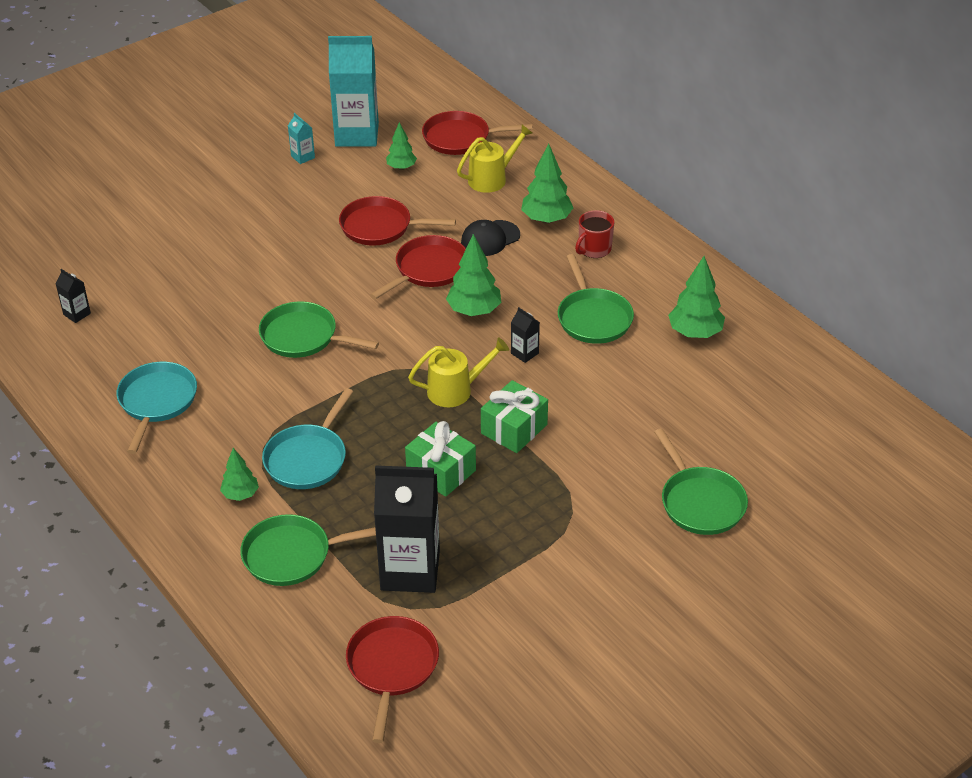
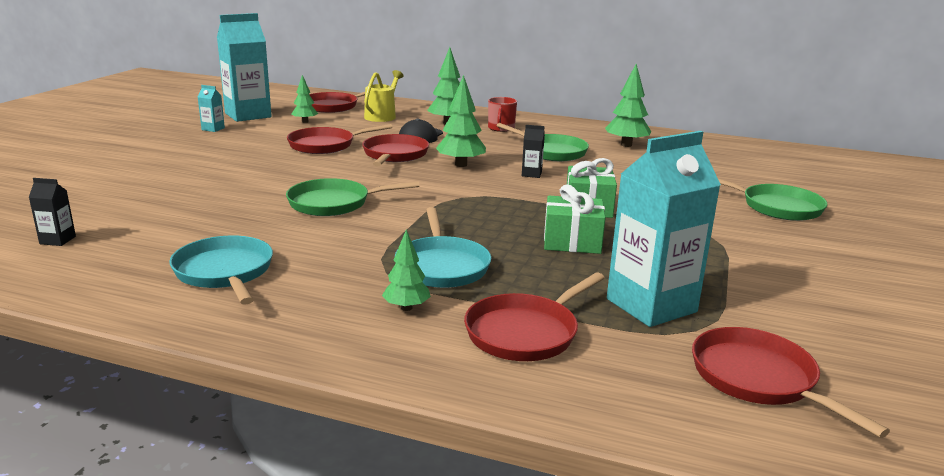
camera: 35 degrees left, 20 degrees down
green pan [240,514,376,586] -> red pan [464,272,605,361]
black carton [374,465,440,593] -> turquoise carton [607,131,721,327]
yellow watering can [408,337,509,407] -> none

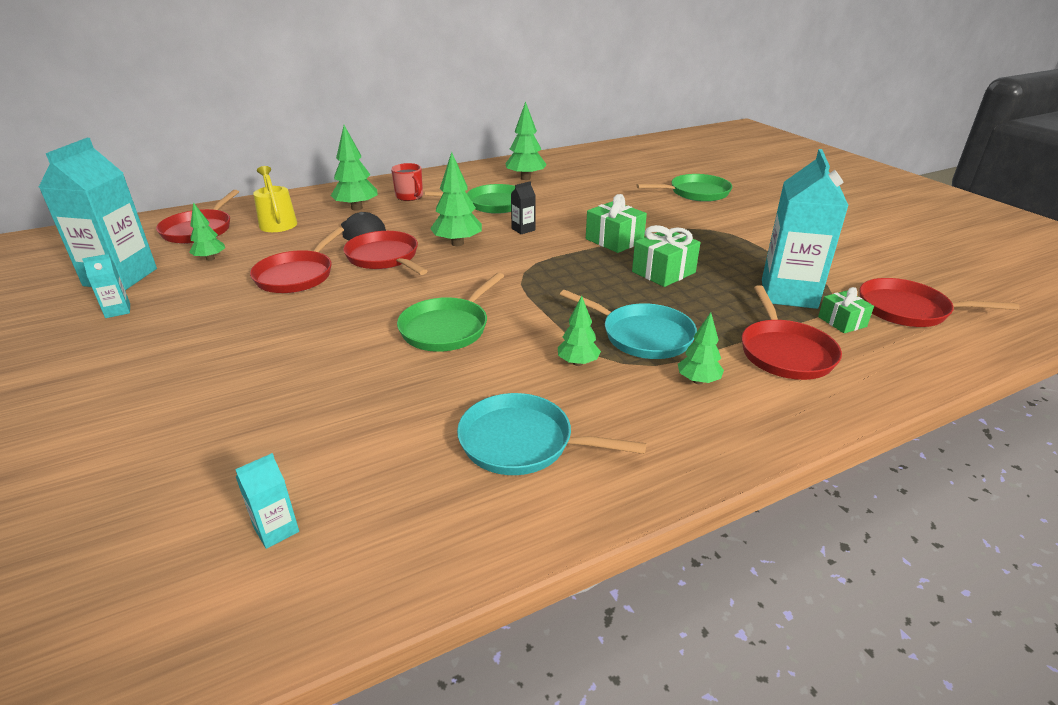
camera: 45 degrees left, 10 degrees up
black carton [29,178,76,246] -> turquoise carton [235,453,299,549]
none -> green tree [558,296,601,366]
none -> green gift [818,287,874,333]

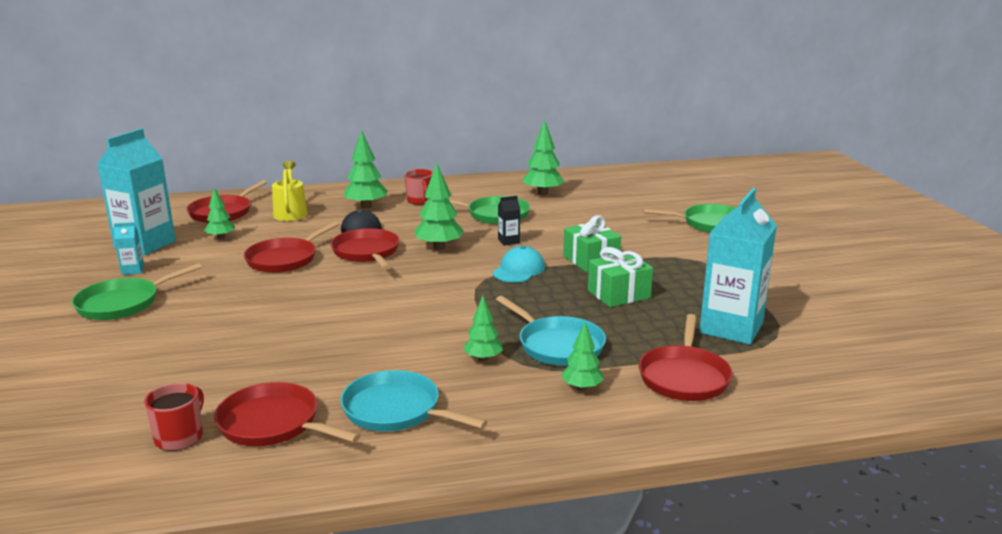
camera: 15 degrees right, 10 degrees down
turquoise carton [235,453,299,549] -> red mug [144,383,204,451]
green pan [397,272,504,352] -> green pan moved to [72,263,202,320]
green gift [818,287,874,333] -> none
red pan [859,278,1019,327] -> red pan moved to [214,382,360,446]
none -> turquoise cap [493,246,545,283]

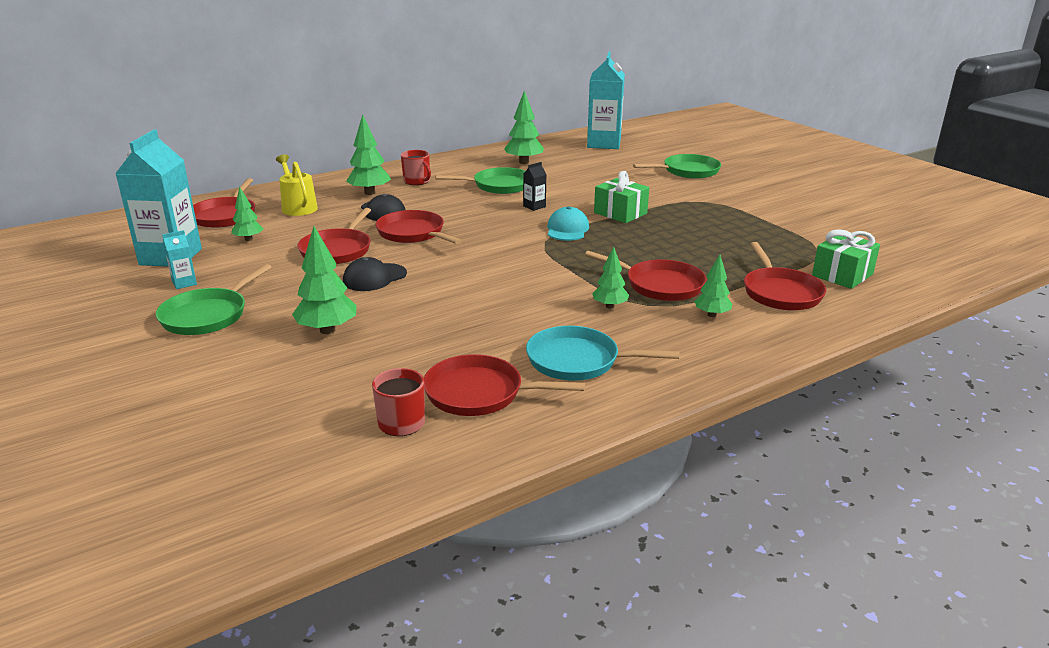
camera: 20 degrees left, 5 degrees up
green tree [415,163,464,250] -> green tree moved to [292,226,357,334]
turquoise pan [496,296,606,366] -> red pan [585,251,707,301]
green gift [588,247,653,307] -> green gift moved to [812,229,880,289]
turquoise carton [699,188,777,345] -> turquoise carton moved to [587,52,625,149]
none -> black cap [343,257,407,291]

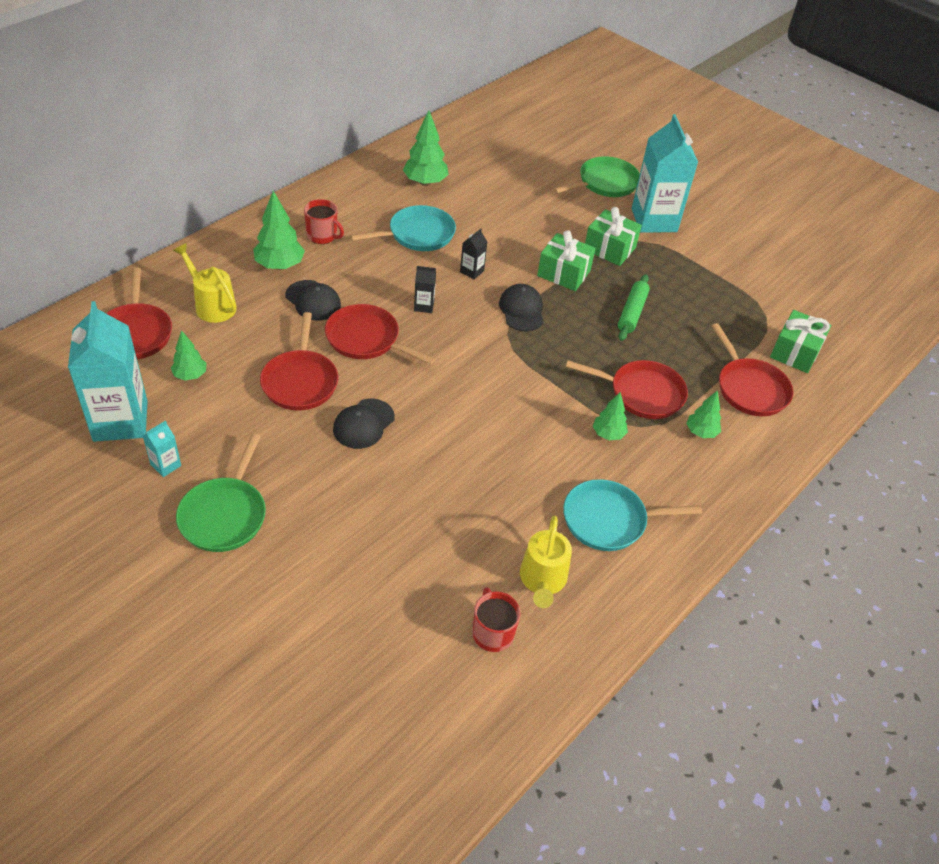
camera: 20 degrees left, 20 degrees up
green tree [292,226,357,334] -> none
red pan [424,354,585,416] -> yellow watering can [520,516,572,608]
green pan [435,167,525,194] -> turquoise pan [350,205,456,251]
turquoise cap [548,206,589,241] -> black cap [499,284,544,331]
turquoise carton [587,52,625,149] -> turquoise carton moved to [632,114,698,233]
none -> black carton [414,266,436,313]
none -> green gift [585,207,642,266]
none -> green rolling pin [618,274,650,341]

